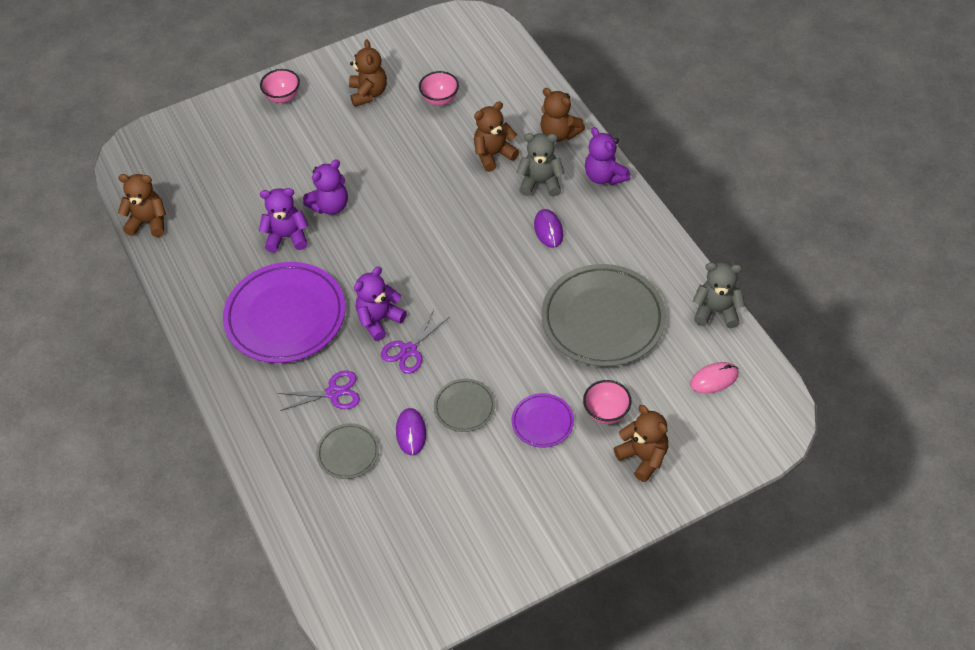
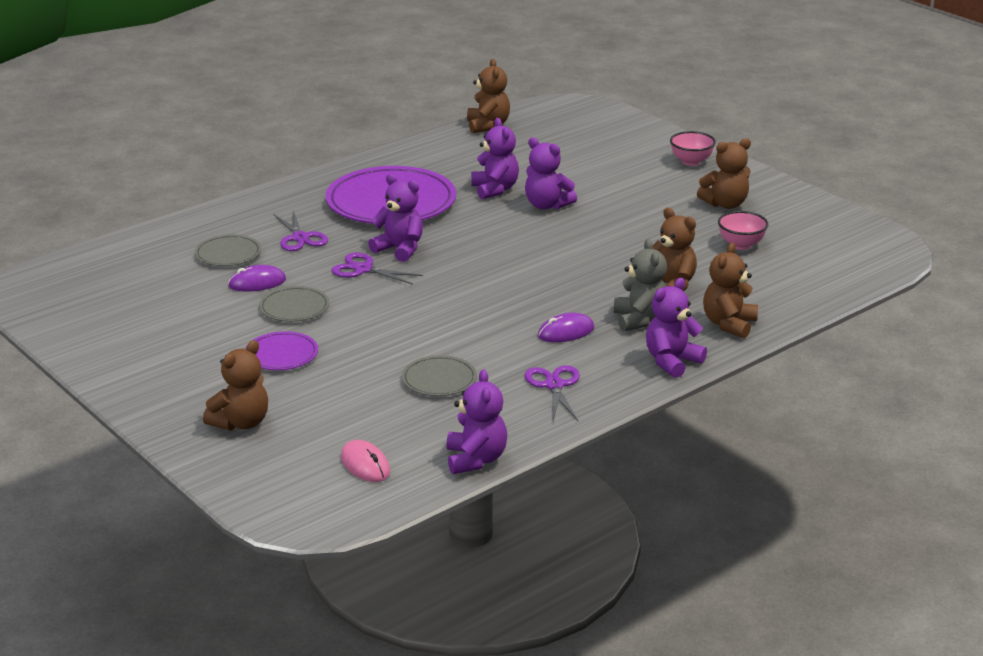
camera: 75 degrees right, 25 degrees down
grey plate [541,264,666,367] -> grey plate [402,355,477,396], size x0.48
pink bowl [583,380,632,424] -> none
grey teddy bear [693,262,745,328] -> purple teddy bear [446,369,507,474]
none -> purple scissors [524,365,580,421]

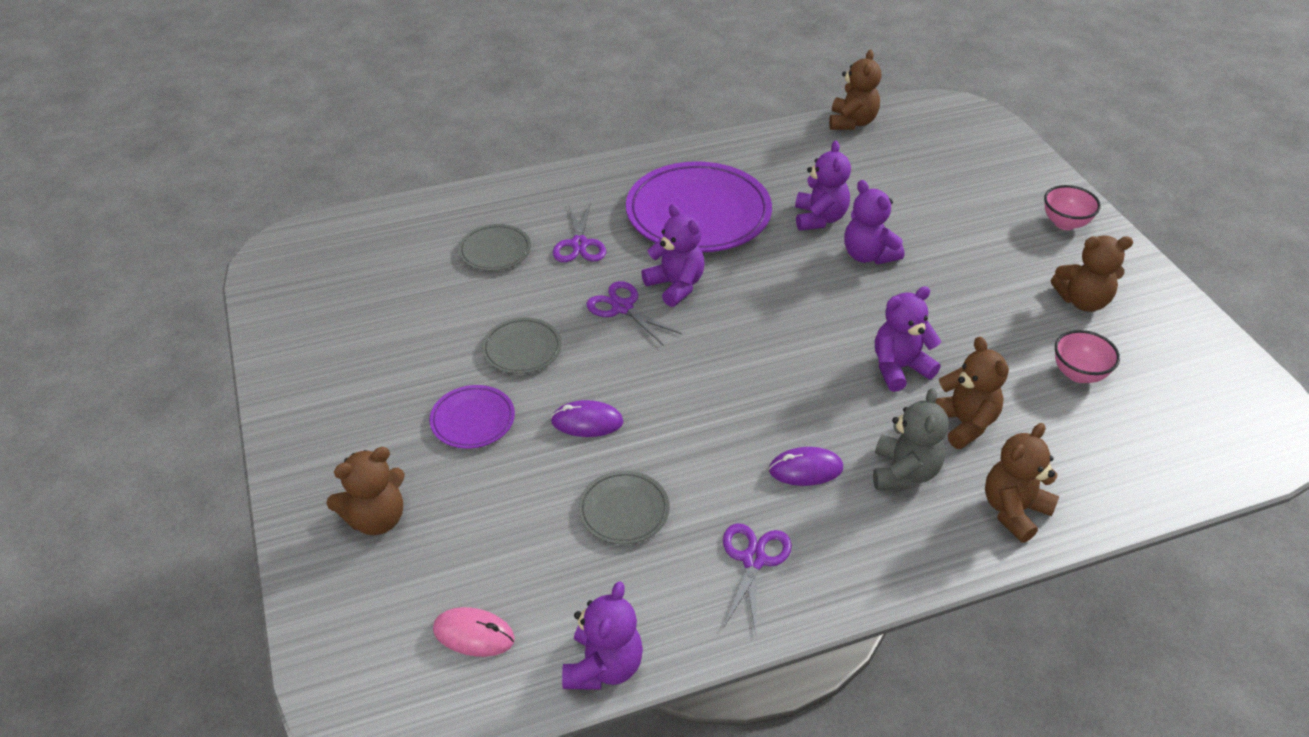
camera: 20 degrees right, 15 degrees up
purple mouse [228,265,286,292] -> purple mouse moved to [551,400,623,437]
pink mouse [341,440,390,482] -> pink mouse turned 60 degrees counterclockwise [433,607,515,657]
purple teddy bear [646,278,707,378] -> purple teddy bear moved to [875,286,941,392]

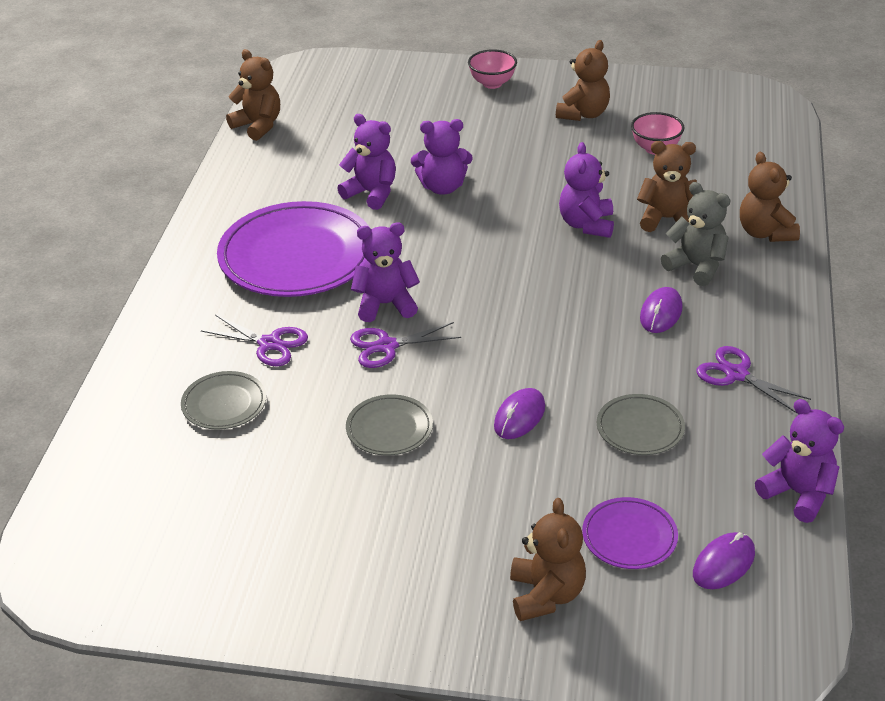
camera: 60 degrees left, 5 degrees down
purple plate [430,385,515,449] -> purple plate moved to [582,497,678,569]
pink mouse [433,607,515,657] -> purple mouse [693,532,755,589]

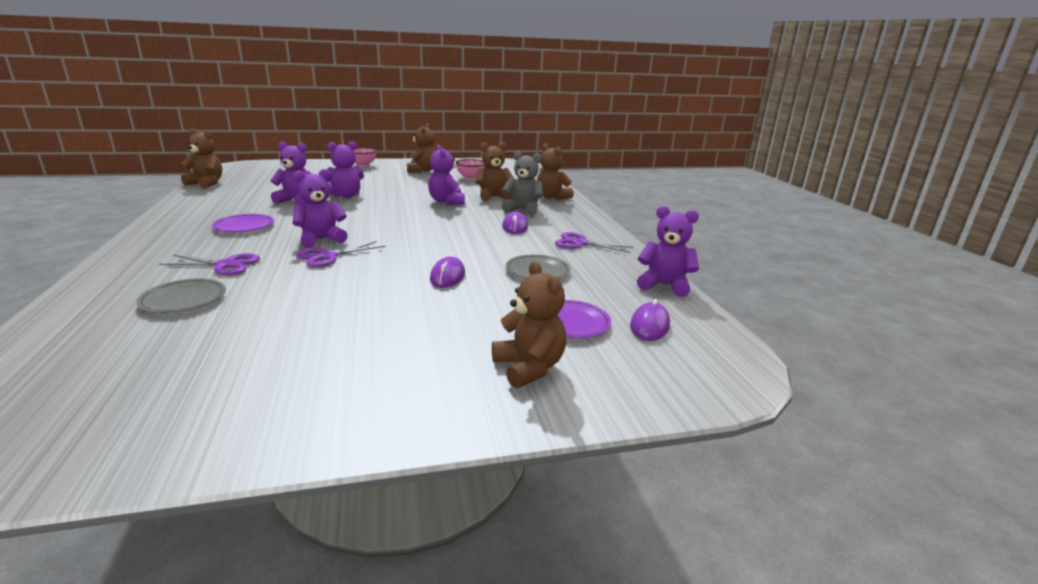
camera: 25 degrees left, 15 degrees down
purple plate [217,201,369,297] -> purple plate [212,214,274,232], size x0.48
grey plate [346,394,433,455] -> none

